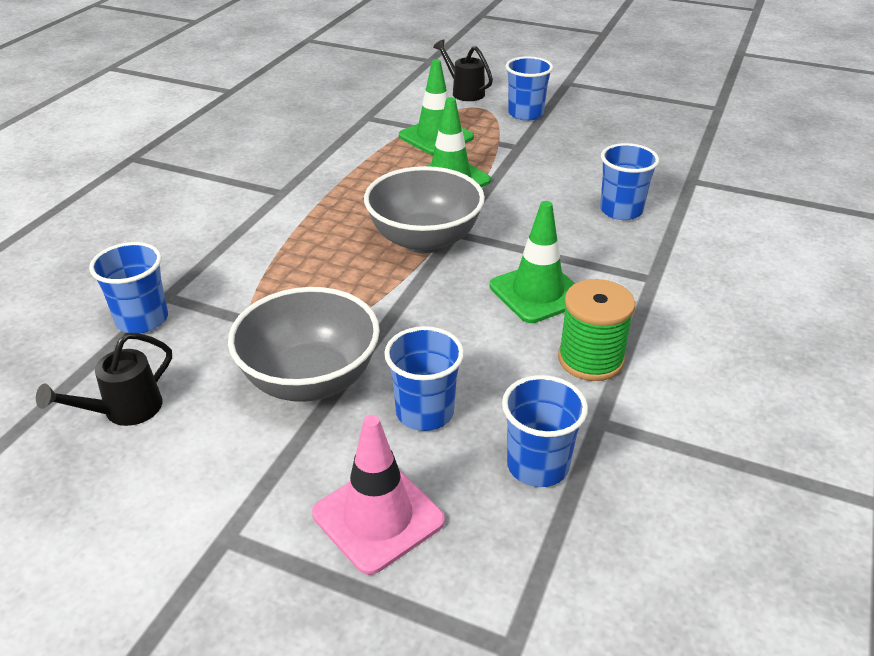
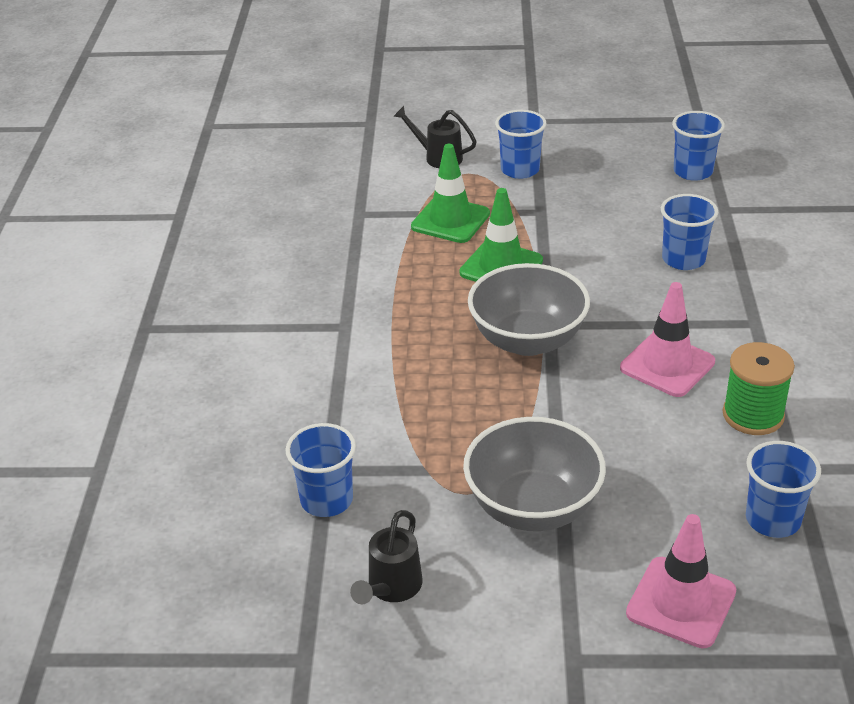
camera: 20 degrees left, 0 degrees up
blue cup [384,326,464,431] -> blue cup moved to [672,111,725,181]
green traffic cone [490,201,575,323] -> pink traffic cone [620,282,715,397]

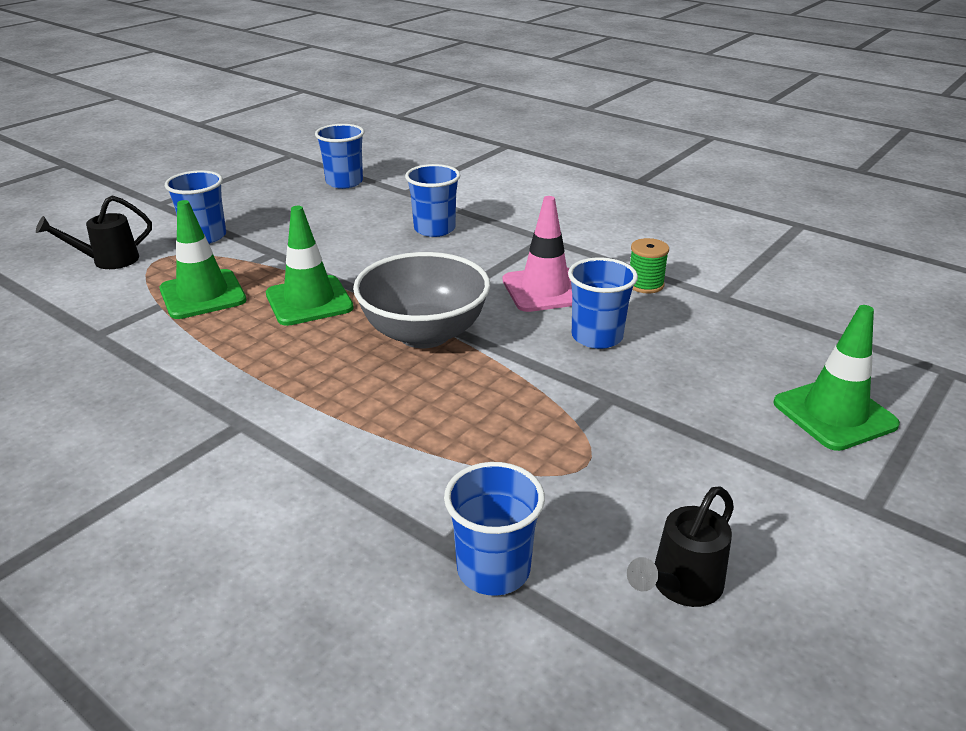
camera: 55 degrees left, 5 degrees down
black watering can [350,510,423,604] -> black watering can turned 75 degrees clockwise [627,486,734,607]
grey bowl [463,417,606,531] -> none
pink traffic cone [626,514,736,648] -> green traffic cone [774,305,900,451]
green spool [723,342,795,435] -> green spool [630,238,669,294], size x0.65
blue cup [746,441,821,538] -> blue cup moved to [568,257,638,349]

